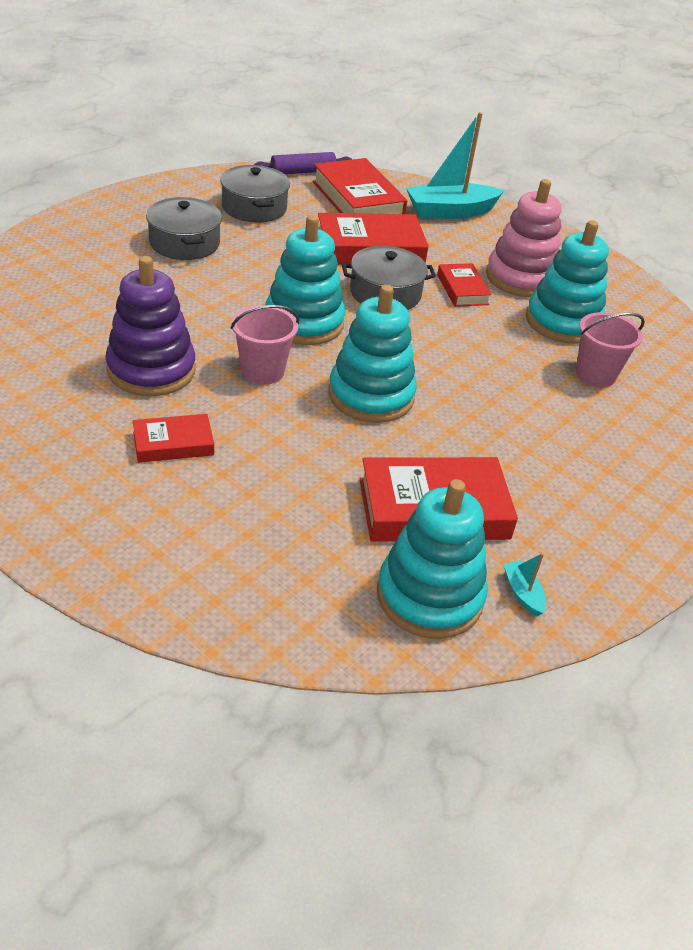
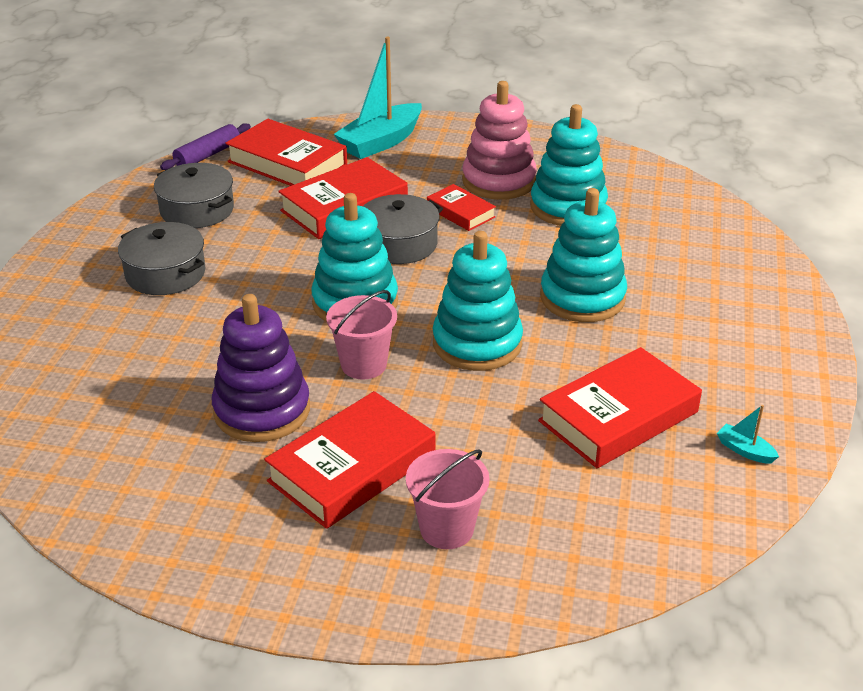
camera: 25 degrees left, 5 degrees down
red book [133,414,214,463] -> red book [264,391,435,529], size x1.82
turquoise stacking toy [377,479,488,639] -> turquoise stacking toy moved to [540,188,627,322]
pink bucket [576,312,645,387] -> pink bucket moved to [406,449,489,549]

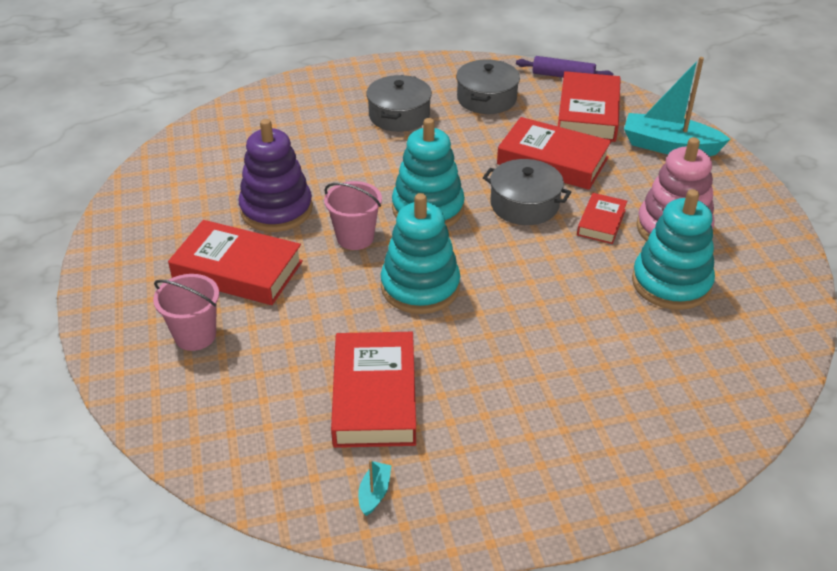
camera: 65 degrees right, 5 degrees up
red book [538,347,702,468] -> red book turned 60 degrees clockwise [331,332,416,448]
turquoise stacking toy [540,188,627,322] -> none

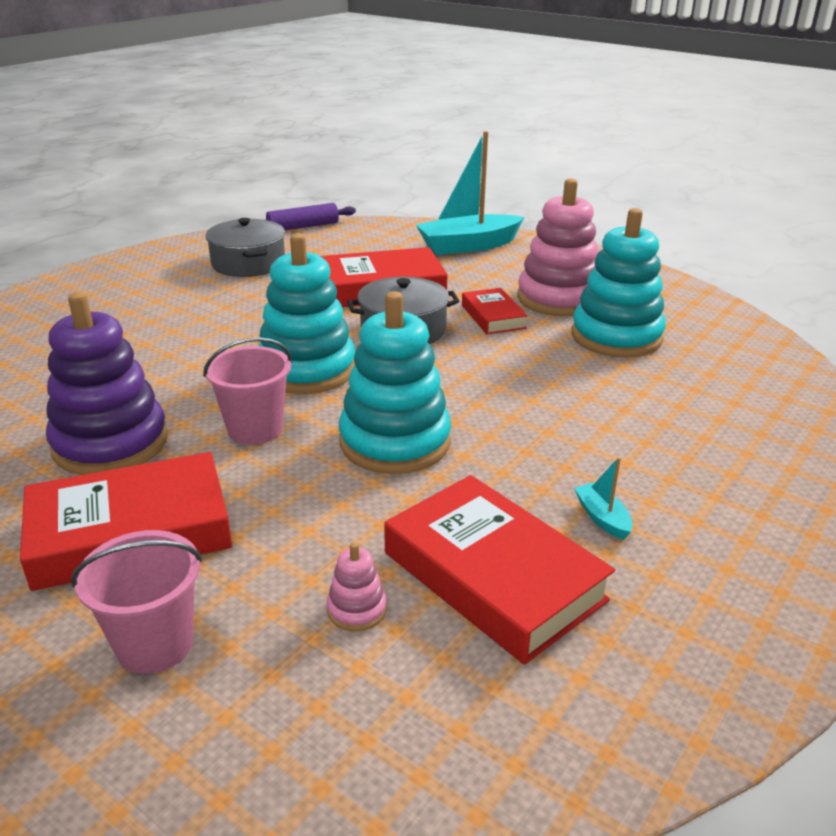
camera: 40 degrees left, 10 degrees down
turquoise boat [358,460,391,516] -> turquoise boat moved to [574,457,633,540]
grey pot [366,75,432,132] -> none
red book [558,71,621,142] -> none
none -> pink stacking toy [327,542,387,631]

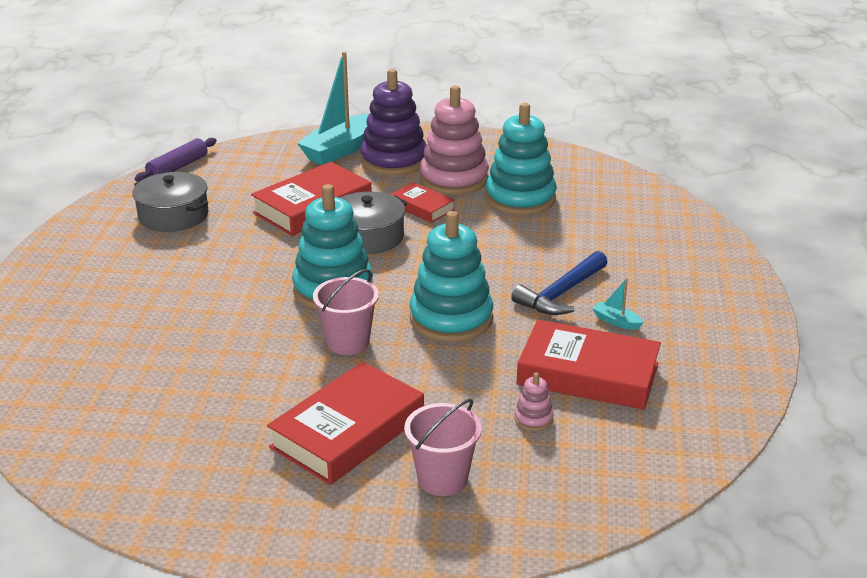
camera: 30 degrees left, 0 degrees up
purple stacking toy [46,292,168,475] -> purple stacking toy moved to [360,69,426,175]
none -> blue hammer [511,251,608,315]

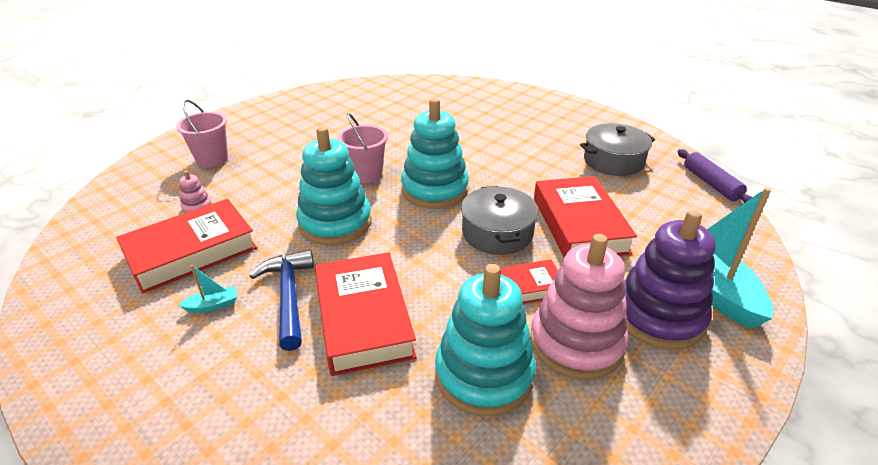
camera: 125 degrees right, 5 degrees up
red book [267,362,424,485] -> red book moved to [315,252,417,376]

